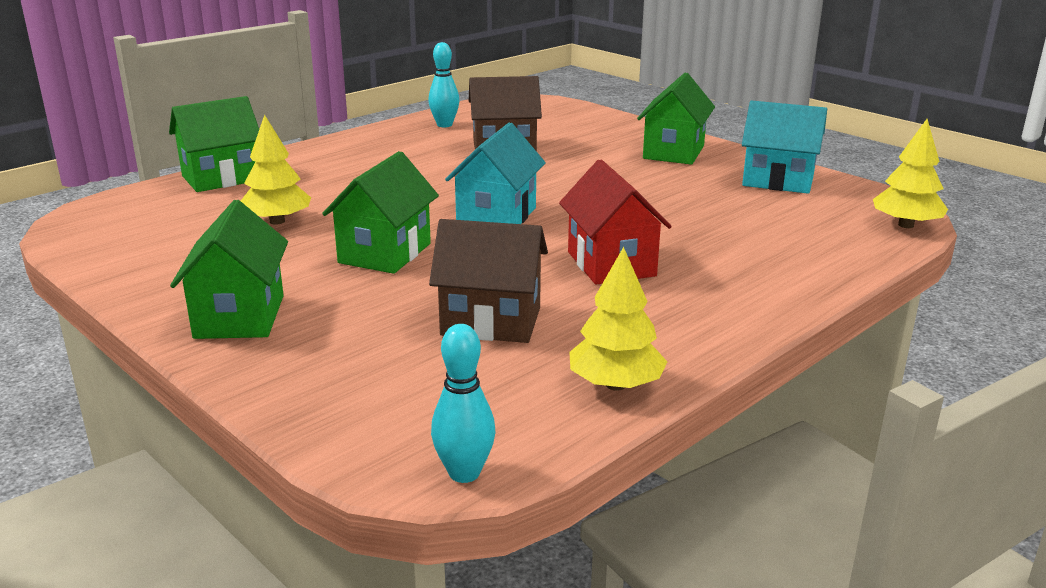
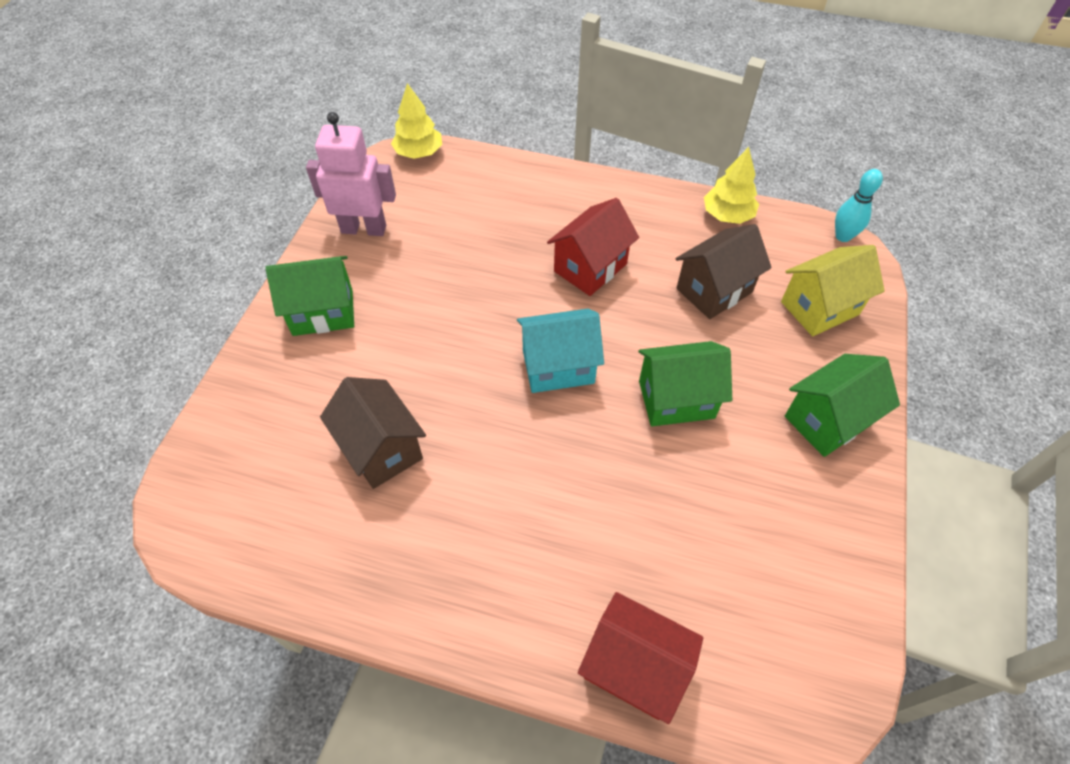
camera: 120 degrees left, 30 degrees up
green house [169,96,259,192] -> red house [578,592,703,724]
yellow tree [241,115,311,225] -> none
turquoise bowling pin [428,42,459,127] -> none
brown house [429,219,548,343] -> brown house turned 75 degrees clockwise [676,224,772,319]
turquoise house [742,100,827,194] -> pink robot [306,112,396,236]
none -> yellow house [781,245,885,336]

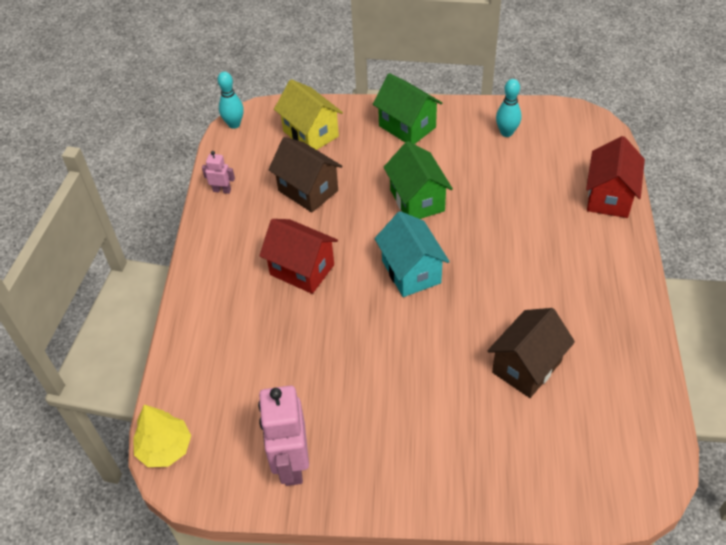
camera: 100 degrees left, 5 degrees down
green house [266,256,354,336] -> none
yellow tree [704,147,759,224] -> pink robot [202,151,235,194]
none -> turquoise bowling pin [496,79,522,137]

